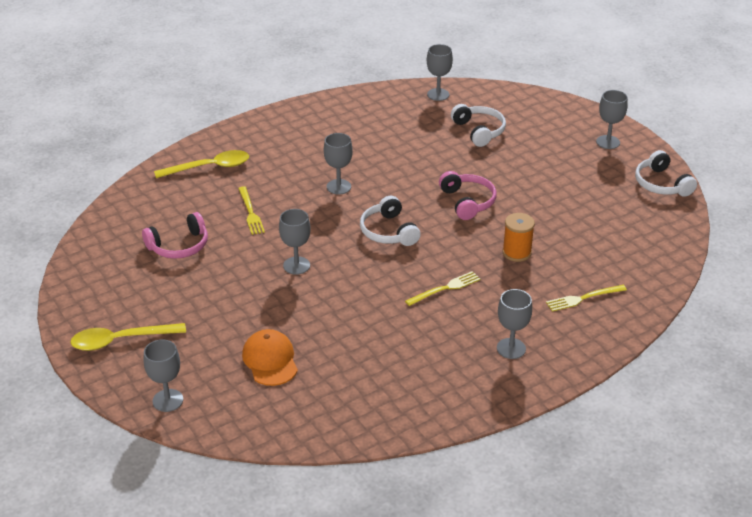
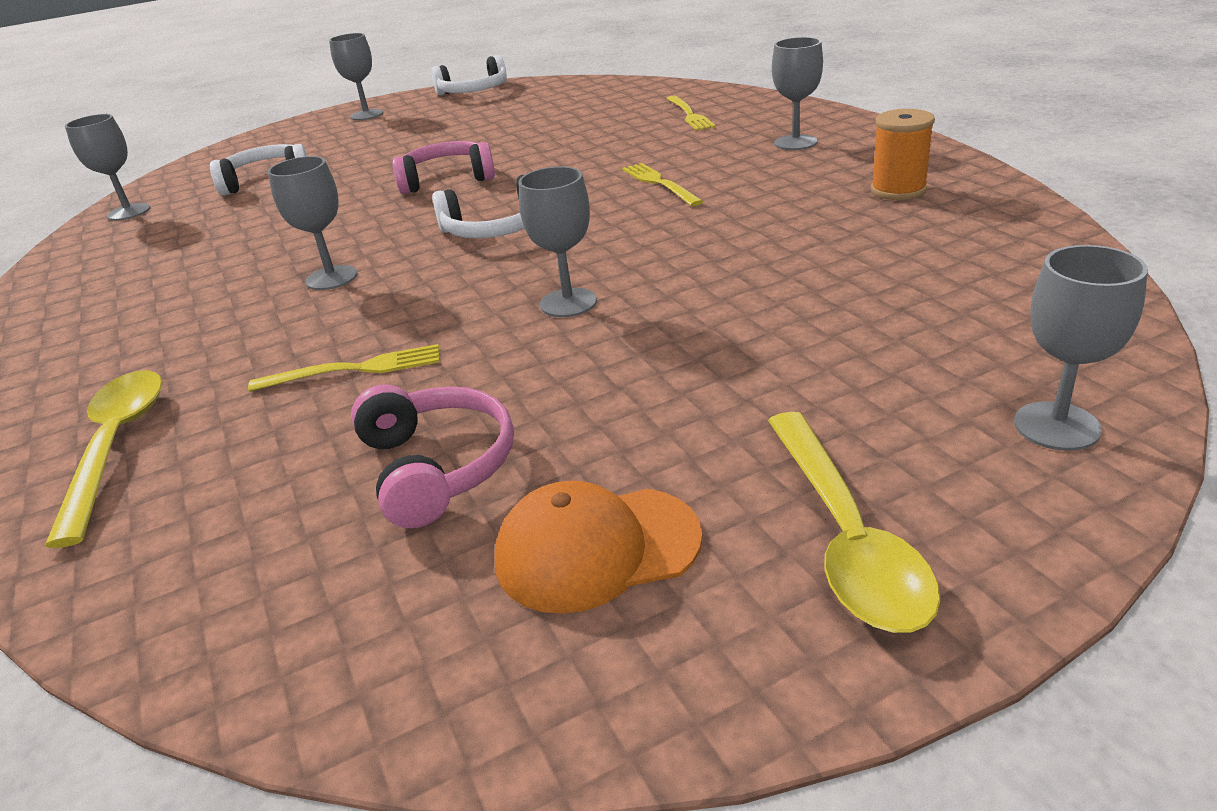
camera: 80 degrees left, 5 degrees down
orange cap [242,329,298,386] -> orange cap moved to [495,481,703,614]
orange spool [502,213,535,262] -> orange spool moved to [871,109,935,200]

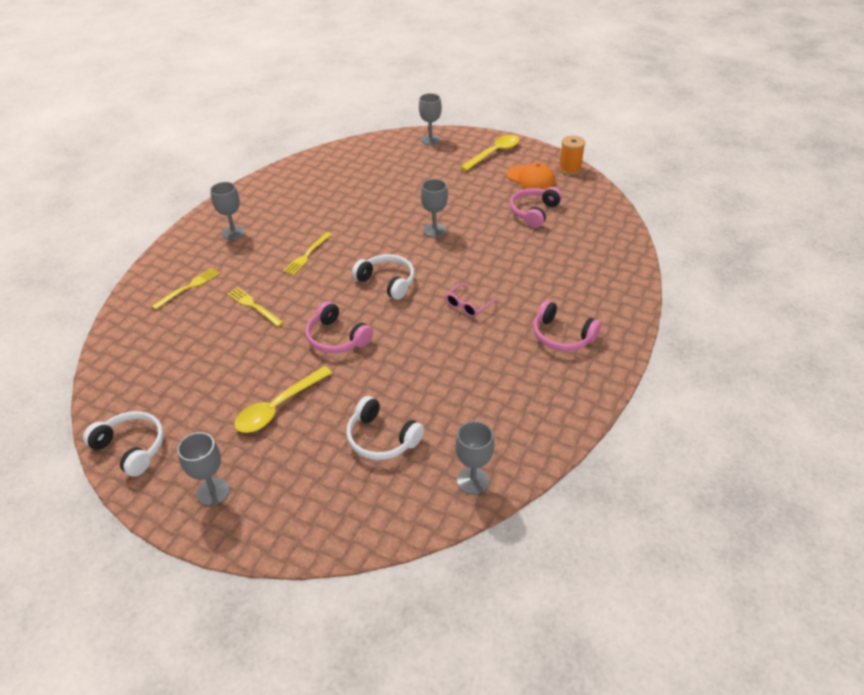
camera: 130 degrees left, 10 degrees up
yellow spoon [45,370,163,548] -> yellow spoon moved to [234,366,332,433]
yellow fork [248,344,440,392] -> yellow fork moved to [227,287,284,327]
grey goblet [268,156,358,290] -> pink glasses [445,283,497,317]
orange spool [871,109,935,200] -> orange spool moved to [559,136,585,175]
none -> pink headphones [533,300,601,351]

